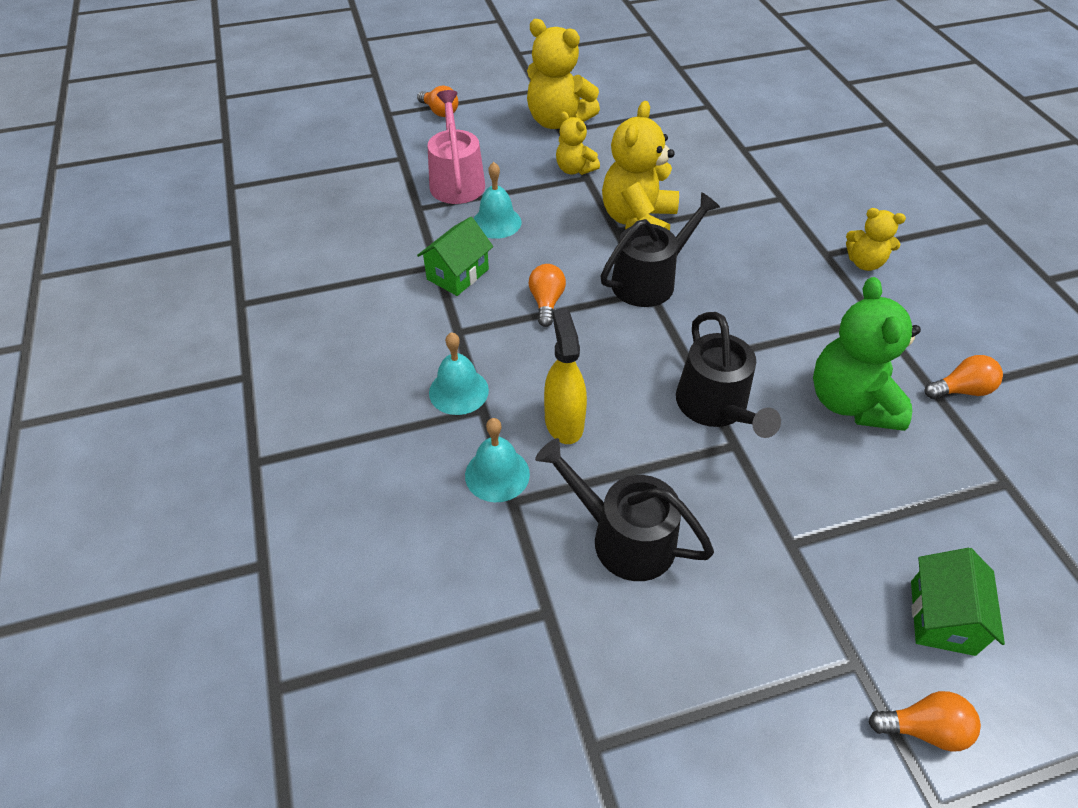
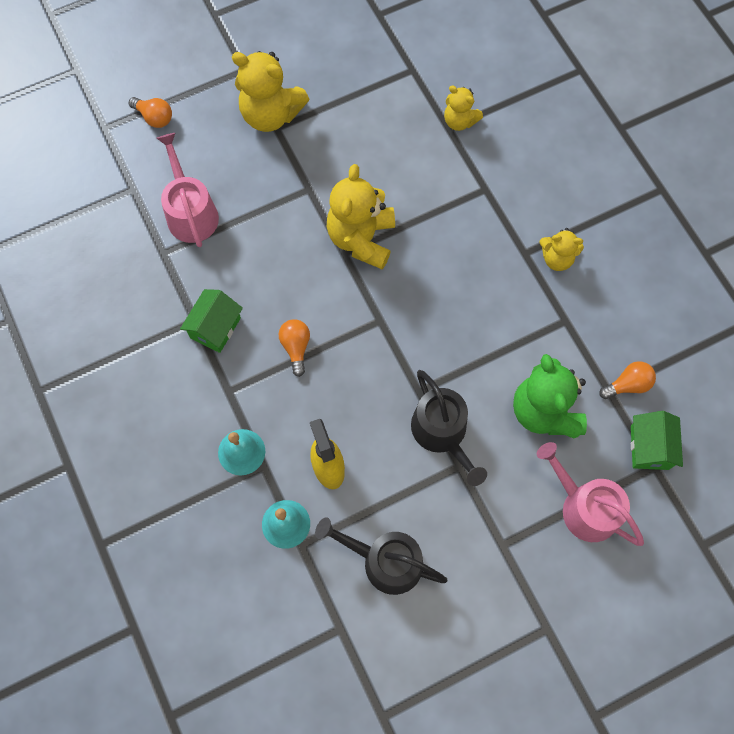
camera: 10 degrees left, 20 degrees up
turquoise bell [474,162,521,239] -> none
yellow teddy bear [556,112,600,175] -> yellow teddy bear moved to [444,86,483,131]
black watering can [600,192,720,307] -> none
orange light bulb [868,691,981,752] -> none
green house [911,548,1005,656] -> green house moved to [631,411,683,470]
none -> pink watering can [537,442,644,546]

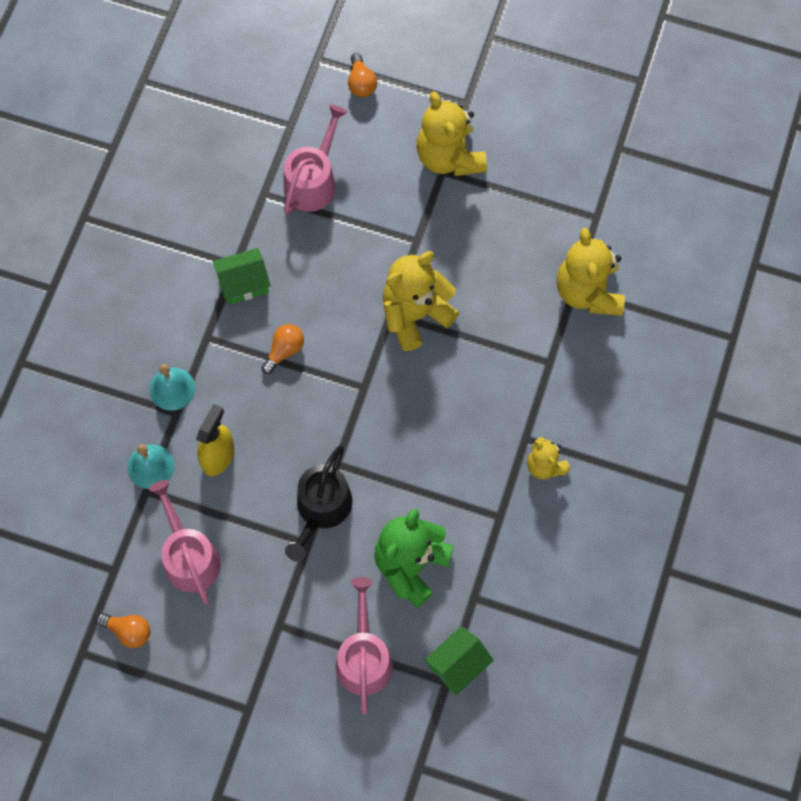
camera: 45 degrees right, 0 degrees up
black watering can [315,517,448,595] -> pink watering can [149,480,221,604]
yellow teddy bear [444,86,483,131] -> yellow teddy bear [557,228,625,316], size x1.78
orange light bulb [599,361,656,399] -> orange light bulb moved to [96,613,150,648]

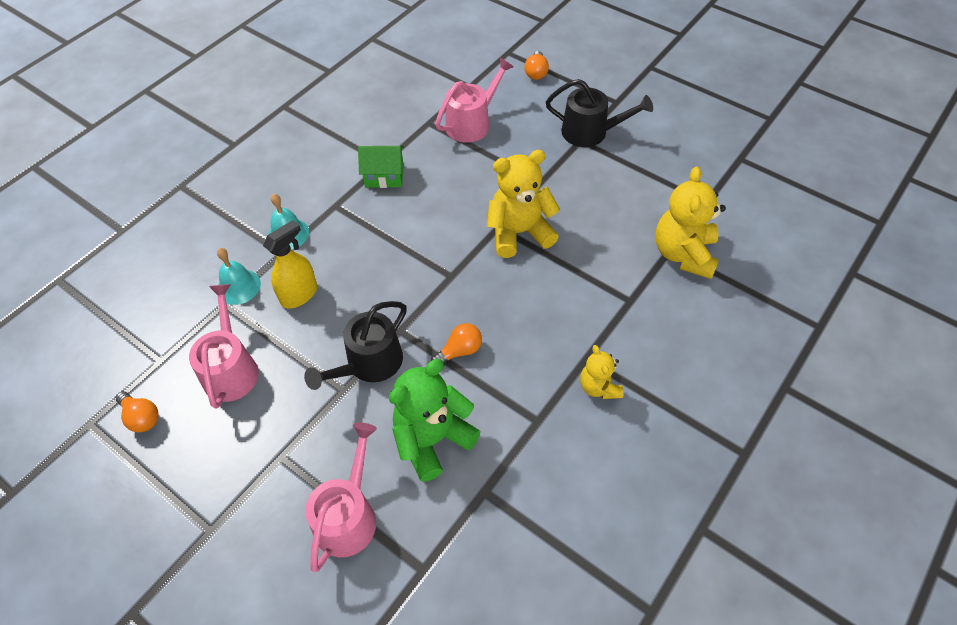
camera: 20 degrees right, 15 degrees down
orange light bulb [261,324,304,374] -> orange light bulb moved to [431,323,482,363]
yellow teddy bear [417,91,487,176] -> black watering can [546,79,653,147]
green house [424,626,494,695] -> none

